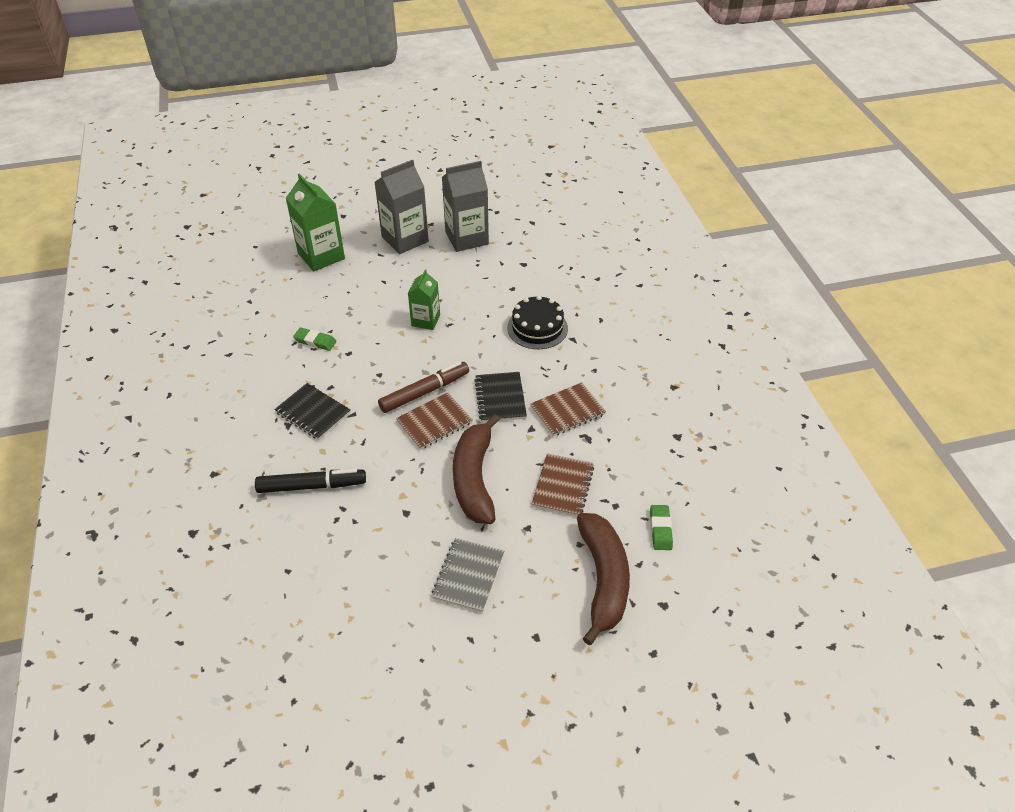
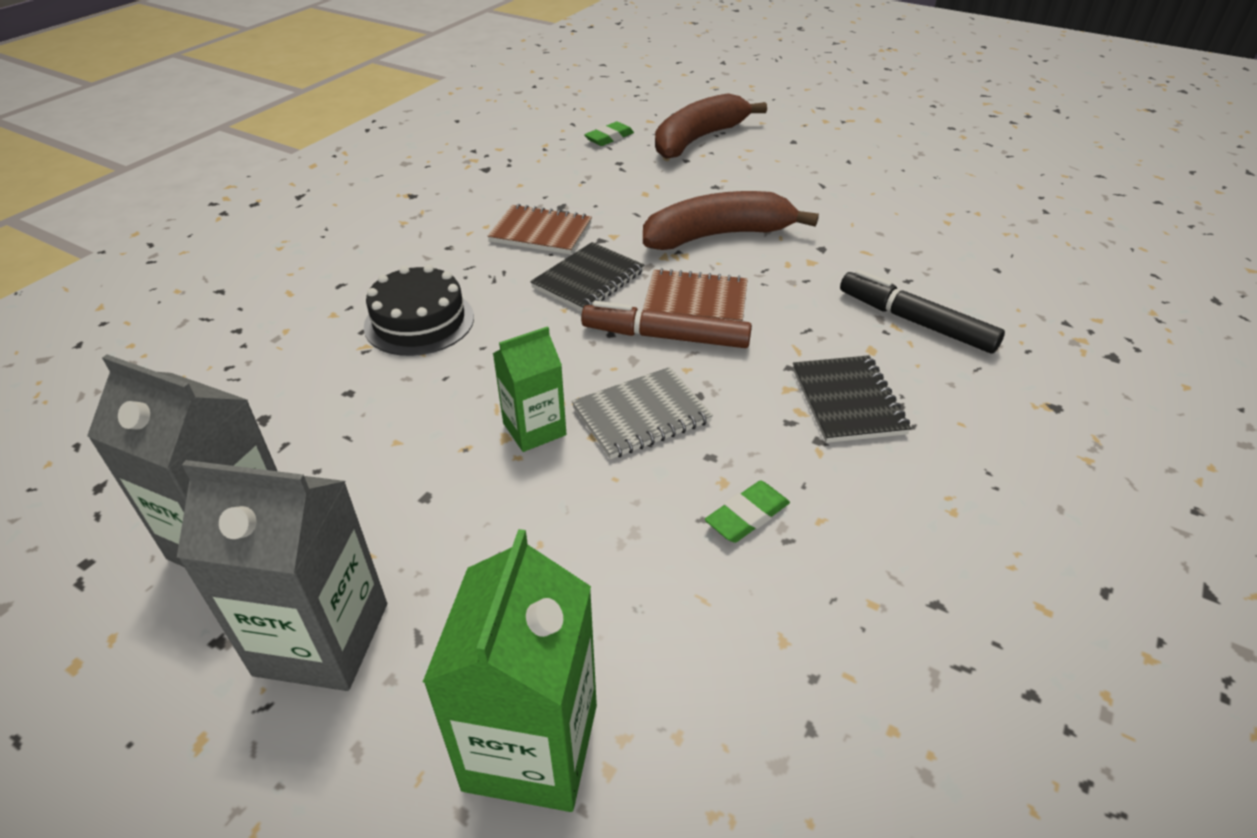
camera: 135 degrees left, 5 degrees down
green eraser [293,327,336,351] -> green eraser turned 75 degrees clockwise [705,480,790,543]
grey notebook [431,538,504,613] -> grey notebook moved to [572,367,713,459]
brown banana [453,414,500,524] -> brown banana turned 150 degrees counterclockwise [643,191,819,250]
brown notebook [532,453,594,516] -> none

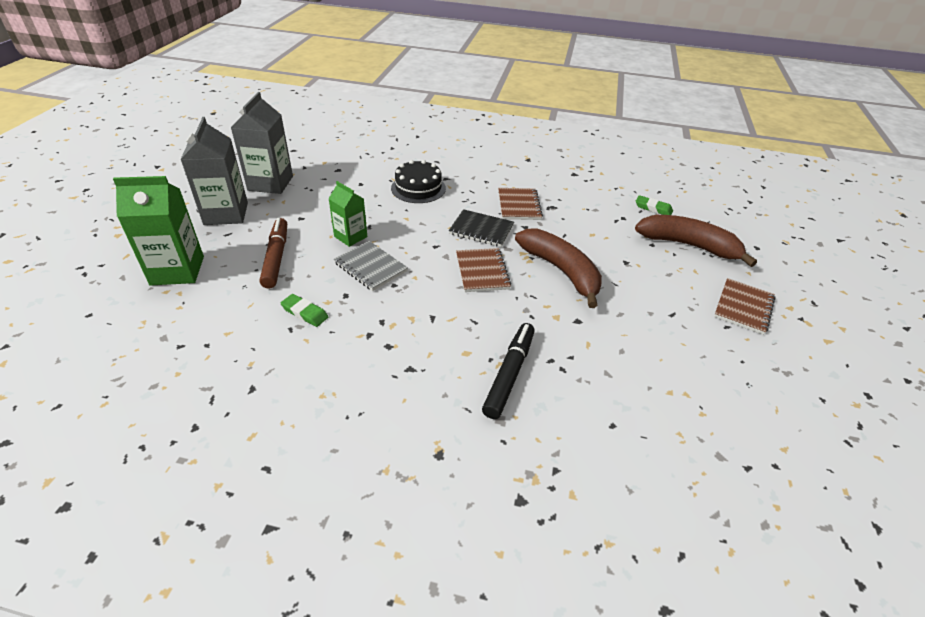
camera: 70 degrees right, 0 degrees up
brown marker [581,301,752,348] -> brown marker moved to [260,218,287,289]
black notebook [793,355,911,443] -> none
none -> brown notebook [714,278,776,335]

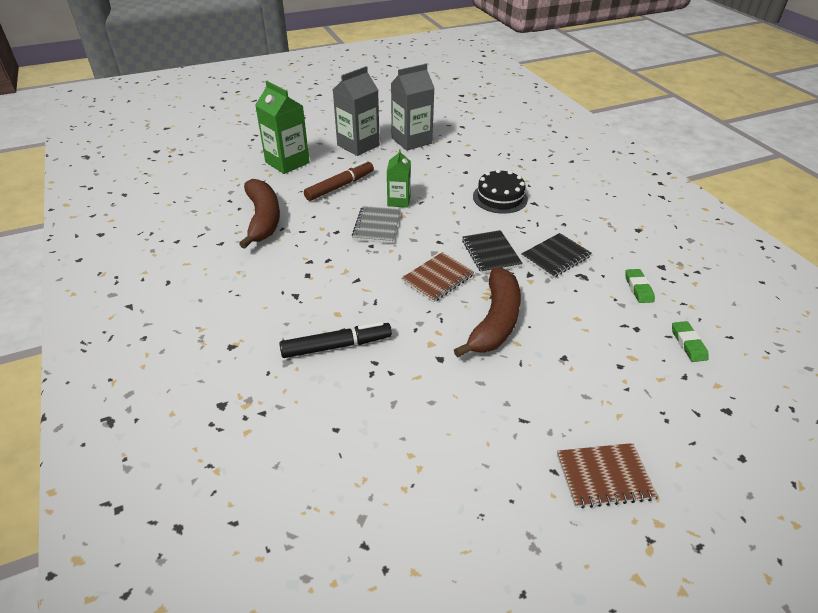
camera: 55 degrees right, 0 degrees up
green eraser [280,294,328,327] -> green eraser moved to [625,269,655,303]
brown notebook [498,188,543,220] -> black notebook [521,233,592,278]
brown banana [635,215,757,267] -> brown banana moved to [239,179,280,249]

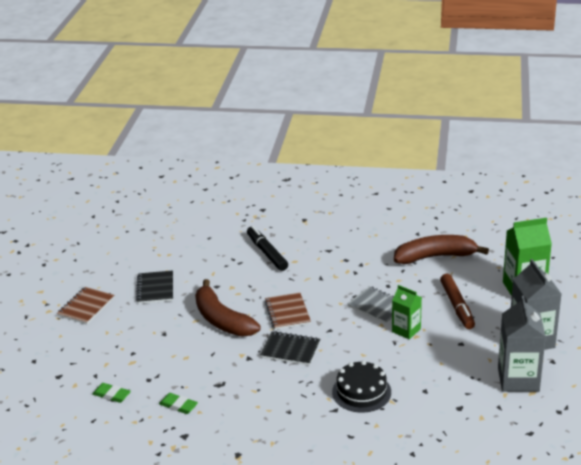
camera: 125 degrees right, 10 degrees down
brown banana [239,179,280,249] -> brown banana turned 150 degrees clockwise [394,235,489,264]
black marker [279,322,392,358] -> black marker turned 135 degrees clockwise [247,226,288,271]
black notebook [521,233,592,278] -> black notebook moved to [136,270,173,304]

